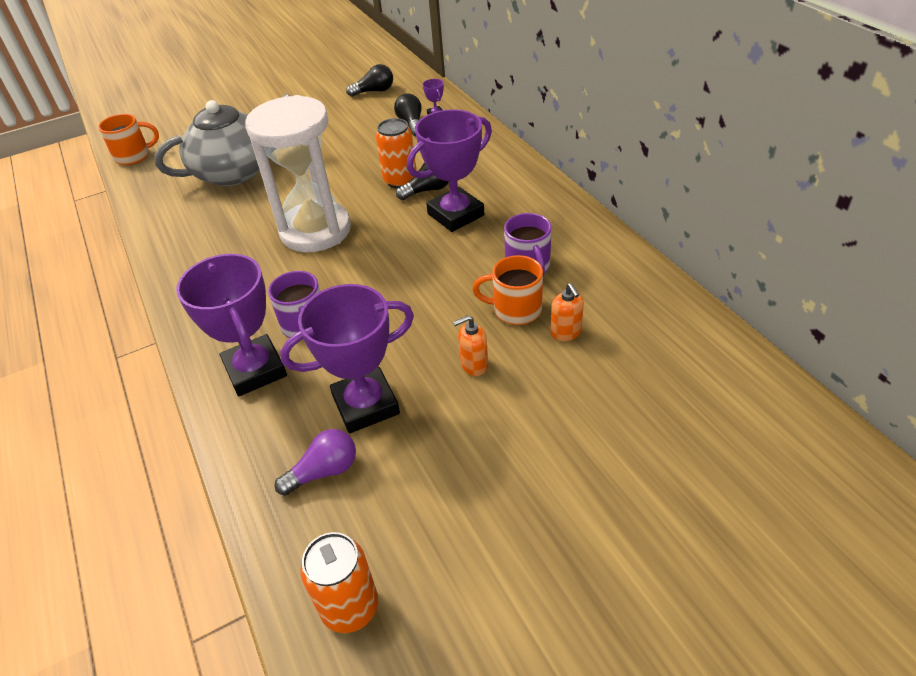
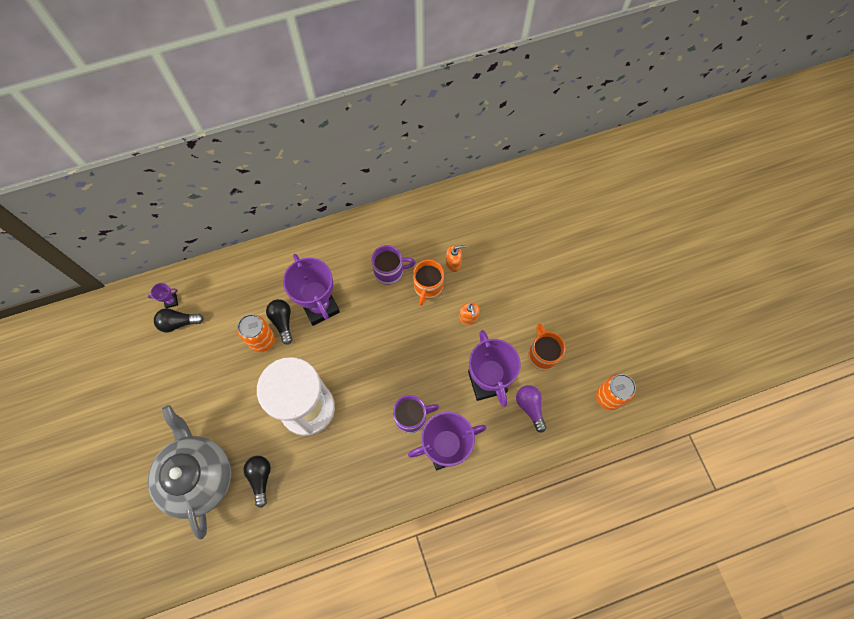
camera: 85 degrees left, 25 degrees up
orange mug [98,114,159,165] -> orange mug moved to [528,324,565,370]
black light bulb [346,64,393,97] -> black light bulb moved to [244,456,271,508]

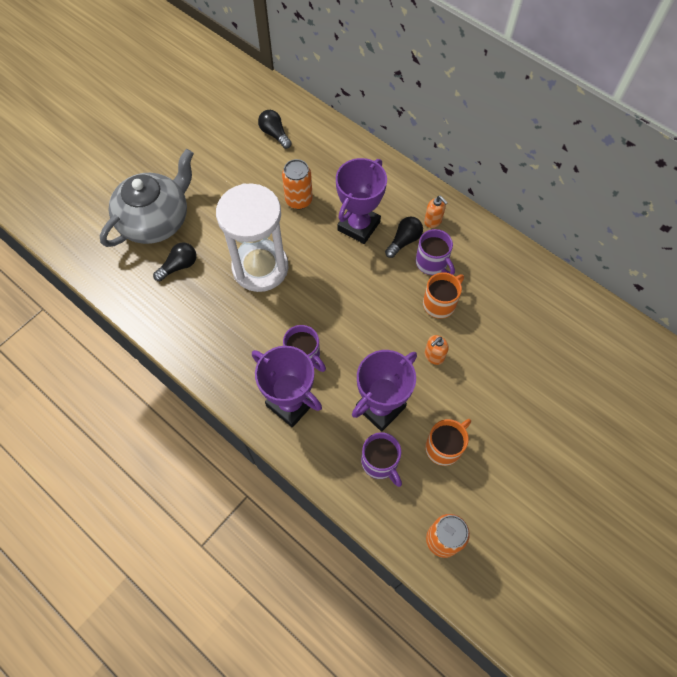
camera: 60 degrees right, 5 degrees down
purple trophy [148,283,178,308] -> none
black light bulb [266,299,292,345] -> black light bulb moved to [385,217,423,258]
orange mug [413,260,444,306] -> orange mug turned 150 degrees clockwise [423,272,464,319]
orange soap dispenser [446,245,465,272] -> orange soap dispenser moved to [424,196,448,228]
purple light bulb [516,385,546,432] -> purple mug [361,432,402,487]

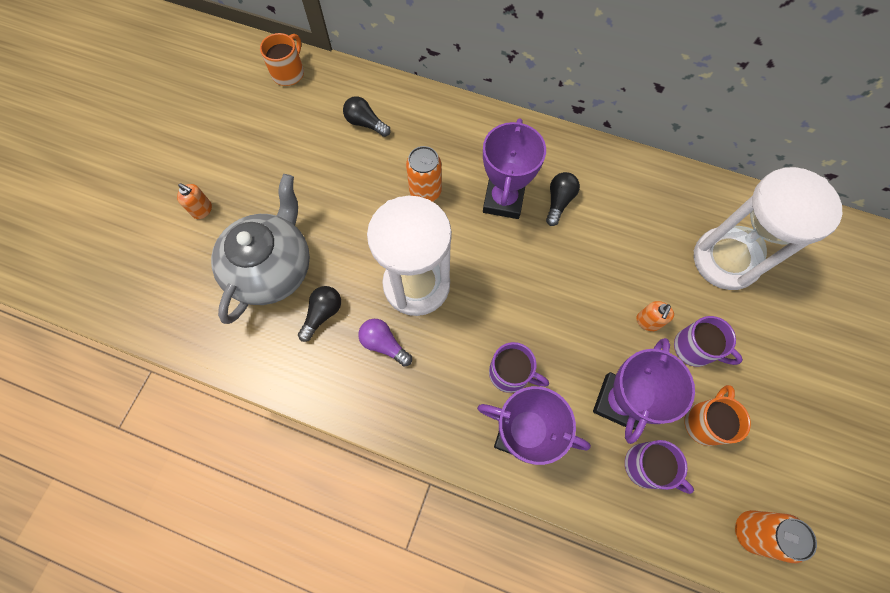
camera: 20 degrees left, 5 degrees up
purple mug [416,229,455,275] -> purple mug moved to [674,316,743,367]
orange mug [423,272,464,319] -> orange mug moved to [260,33,304,86]
orange soap dispenser [424,196,448,228] -> orange soap dispenser moved to [177,183,212,219]
none -> purple light bulb [358,319,412,367]
none -> white hourglass [694,167,842,290]

